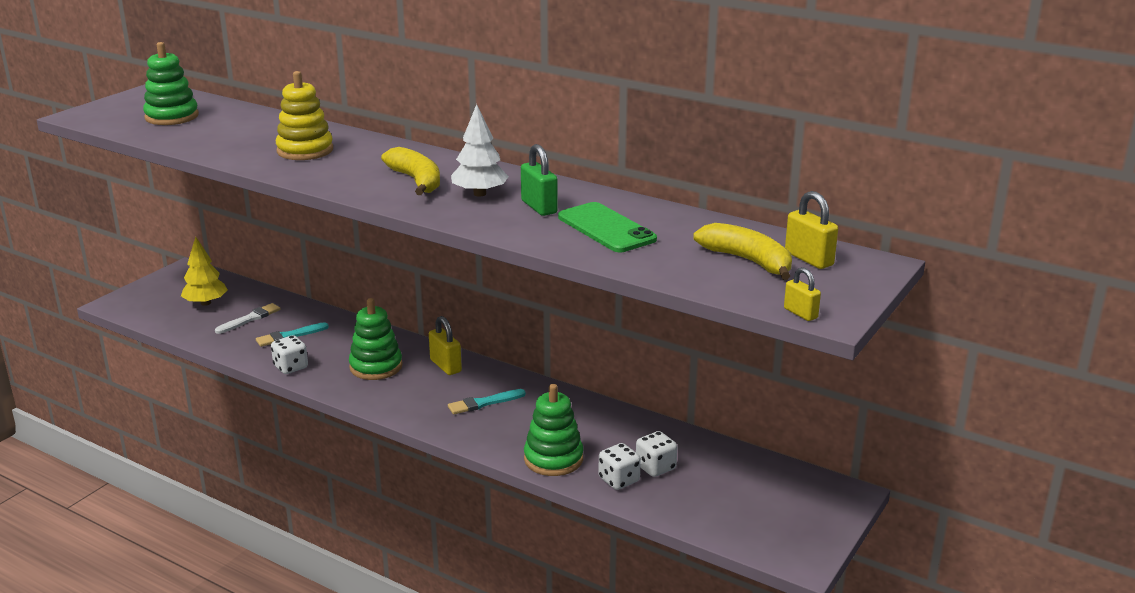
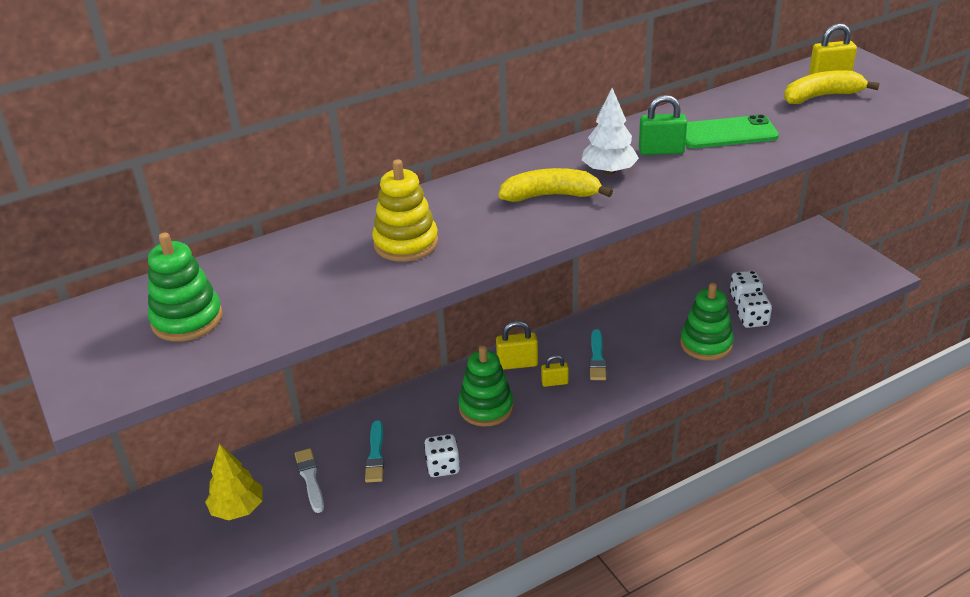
camera: 60 degrees left, 10 degrees up
yellow padlock [784,267,821,321] -> yellow padlock moved to [541,355,569,387]

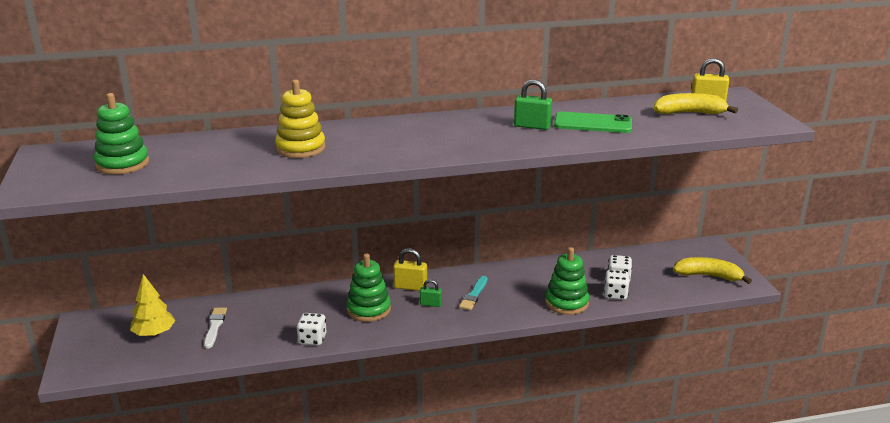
camera: 15 degrees right, 10 degrees down
turquoise brush [365,421,384,482] -> none
yellow banana [499,168,613,202] -> yellow banana moved to [673,257,752,284]
yellow padlock [541,355,569,387] -> green padlock [420,279,442,307]
white tree [582,88,639,175] -> none

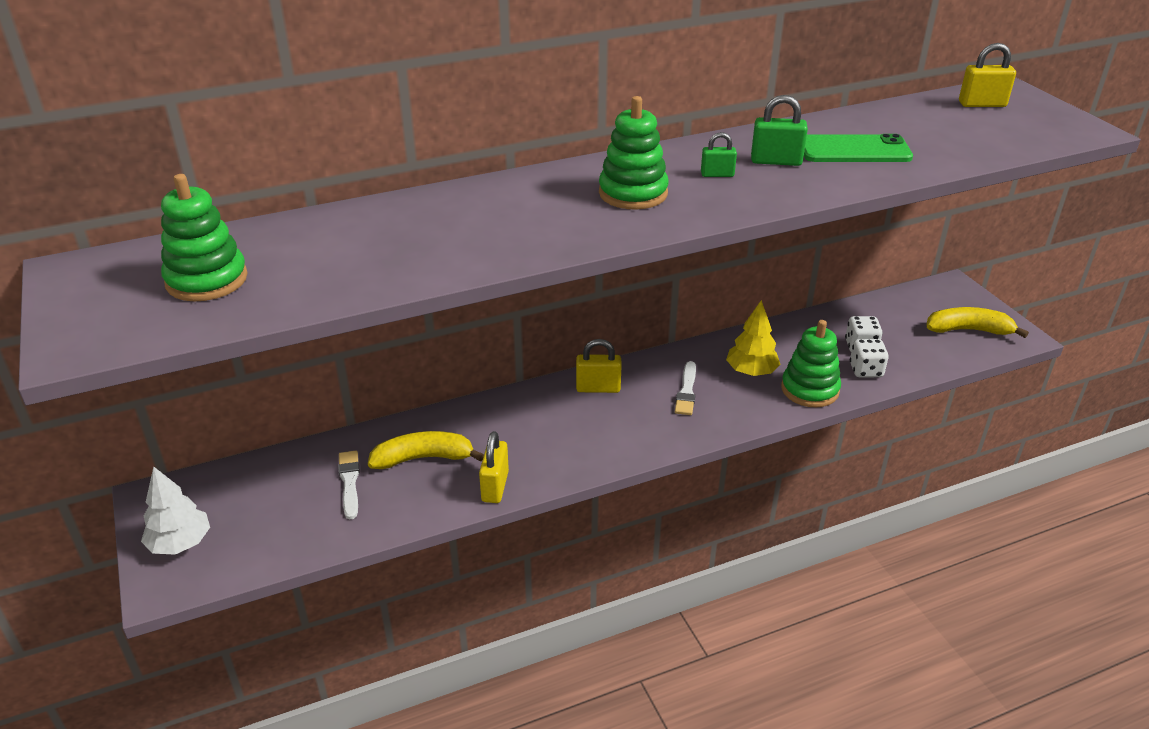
camera: 10 degrees left, 10 degrees up
yellow tree [130,274,175,337] -> yellow tree moved to [726,300,780,376]
yellow stacking toy [275,80,325,158] -> none
white dice [296,313,327,346] -> yellow padlock [479,431,509,503]
green stacking toy [347,254,391,322] -> green stacking toy moved to [599,96,669,210]
green padlock [420,279,442,307] -> green padlock moved to [701,132,737,177]
turquoise brush [459,276,487,310] -> white brush [675,361,696,415]
yellow banana [654,93,738,114] -> yellow banana moved to [368,431,484,469]
none -> white tree [141,466,210,555]

